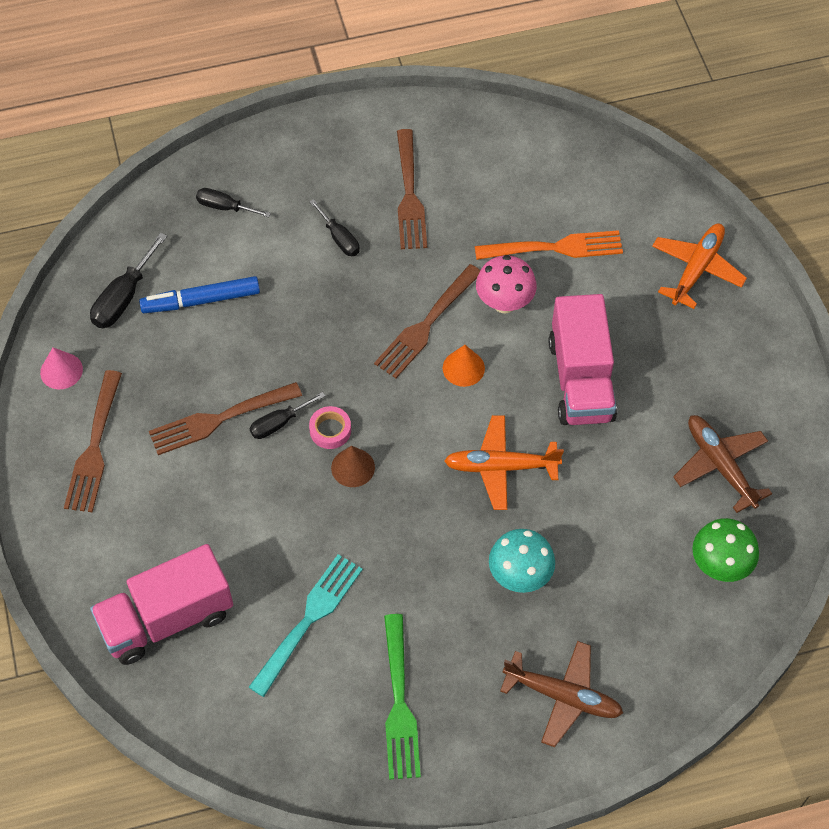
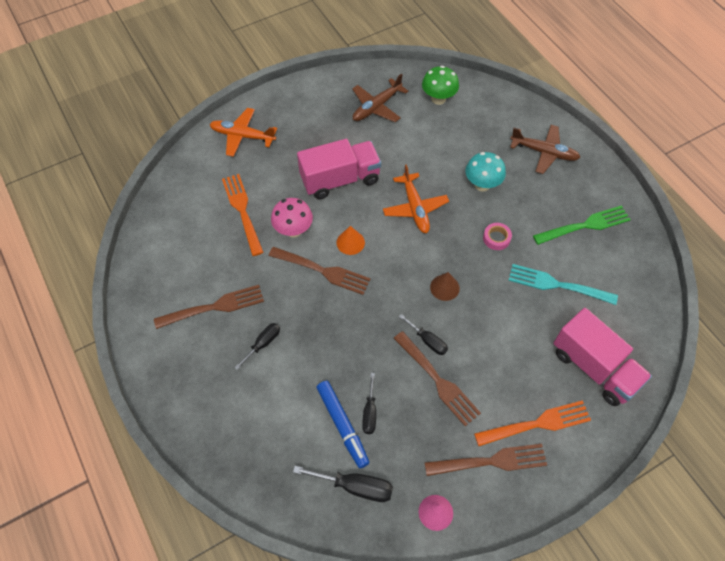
camera: 105 degrees left, 0 degrees up
black screwdriver [196,188,271,217] -> black screwdriver moved to [362,373,376,434]
pink tape [309,406,351,449] -> pink tape moved to [483,223,512,250]
brown plane [500,641,623,747] -> brown plane turned 105 degrees clockwise [510,125,581,174]
none -> orange fork [474,400,591,446]

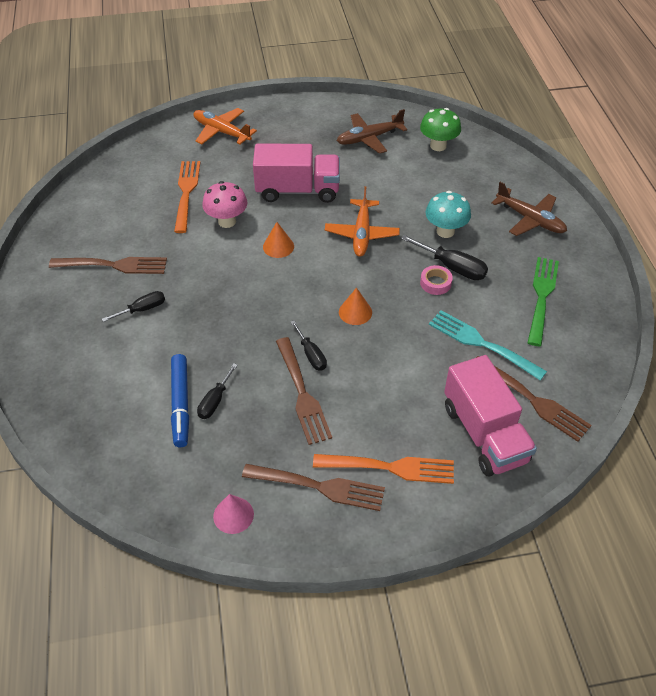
camera: 20 degrees right, 10 degrees down
brown fork [269,247,371,295] -> brown fork moved to [476,356,592,442]
black screwdriver [293,466,393,502] -> black screwdriver moved to [401,235,488,280]
brown cone [430,272,460,301] -> orange cone [339,288,372,325]
green fork [533,205,631,245] -> green fork turned 75 degrees counterclockwise [528,257,559,346]

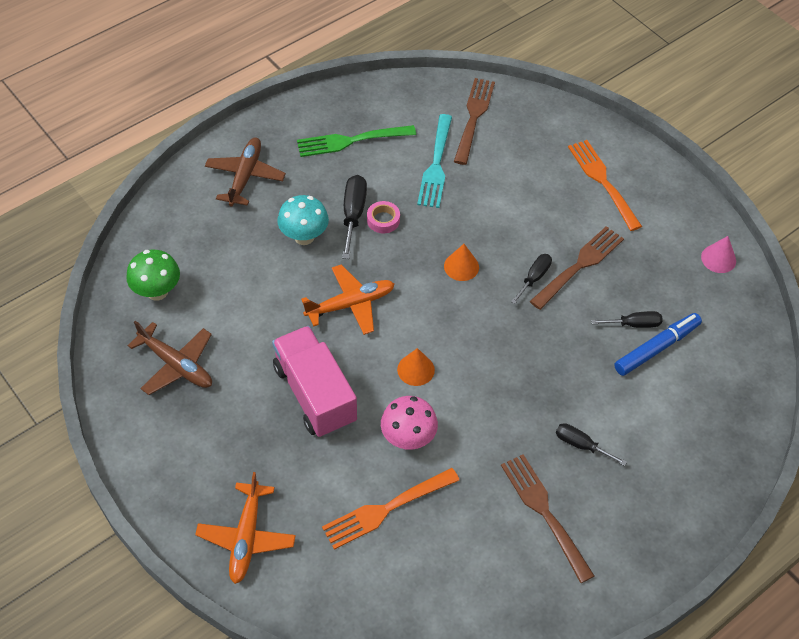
camera: 120 degrees left, 5 degrees up
brown fork [242,464,385,511] -> none
pink truck [444,355,537,476] -> none

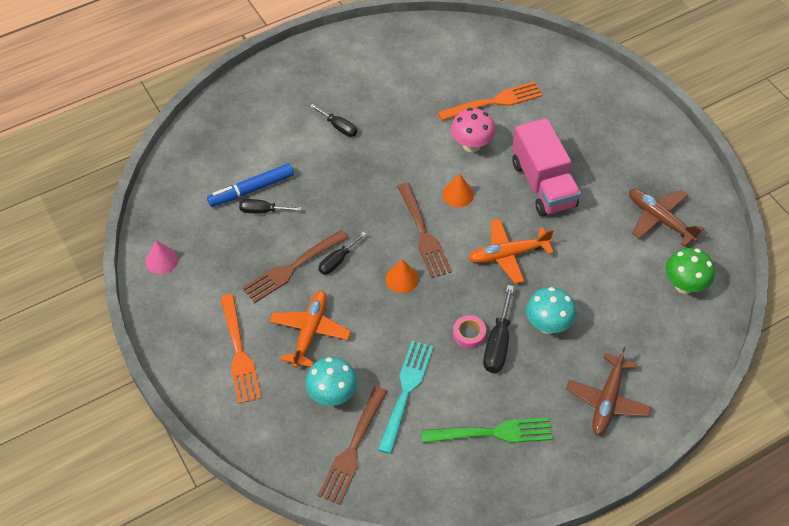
camera: 170 degrees left, 0 degrees up
orange plane [195,472,296,584] -> orange plane moved to [270,290,351,368]
brown fork [501,454,594,583] -> brown fork moved to [397,183,452,278]
none -> turquoise mushroom [305,357,357,406]

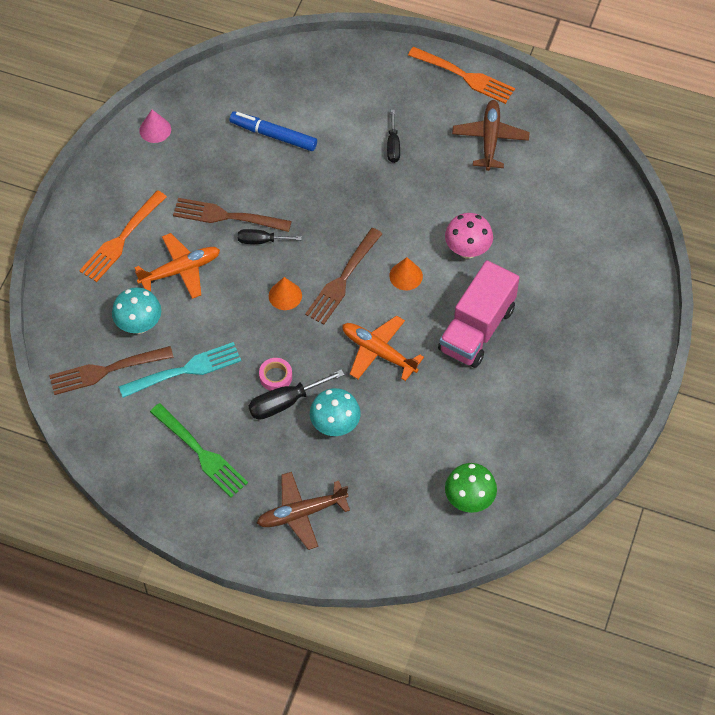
camera: 50 degrees right, 5 degrees up
black screwdriver [239,199,301,214] -> none
orange fork [438,82,542,121] -> orange fork moved to [408,47,515,104]
brown plane [629,189,704,247] -> brown plane moved to [452,100,530,171]

